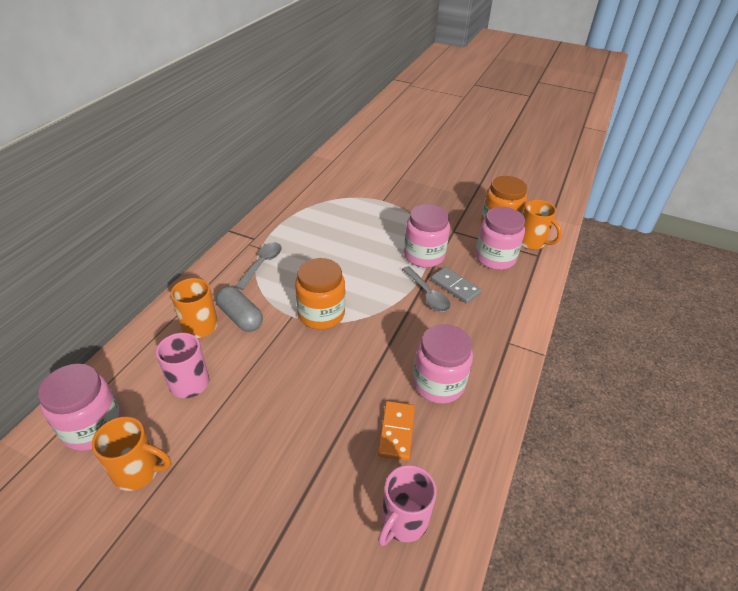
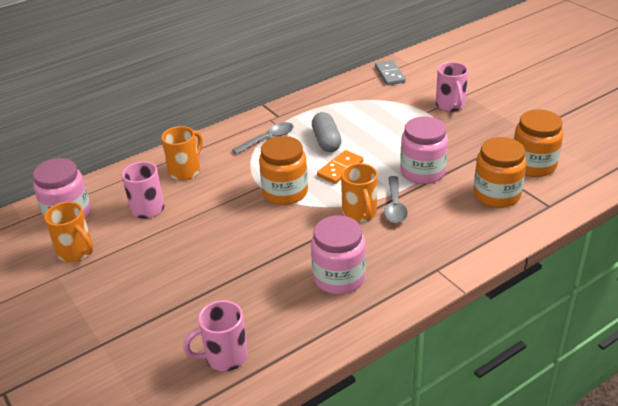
camera: 35 degrees right, 5 degrees down
grey capsule [216,286,263,332] -> grey capsule moved to [312,112,342,152]
orange domino [378,401,415,461] -> orange domino moved to [317,150,363,184]
grey domino [431,267,482,304] -> grey domino moved to [375,60,406,85]
pink jar [475,207,525,270] -> orange jar [474,137,527,208]
orange mug [522,200,562,250] -> orange mug moved to [341,163,377,222]
none -> pink mug [436,62,468,112]

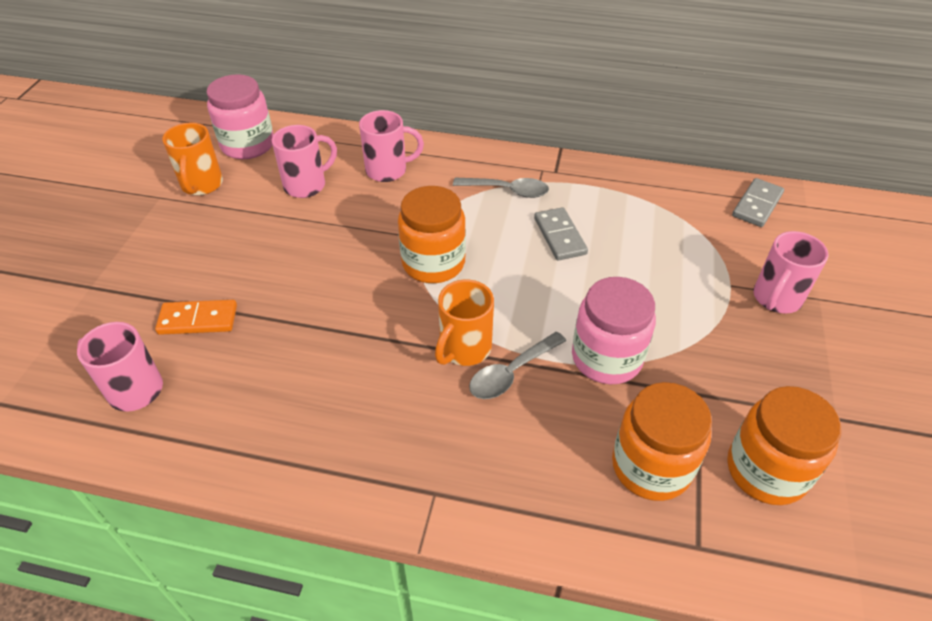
camera: 45 degrees right, 10 degrees up
orange mug [161,126,203,180] -> pink mug [359,110,424,182]
pink jar [311,216,366,294] -> none
grey capsule [312,112,342,152] -> grey domino [534,207,588,261]
orange domino [317,150,363,184] -> orange domino moved to [155,300,237,335]

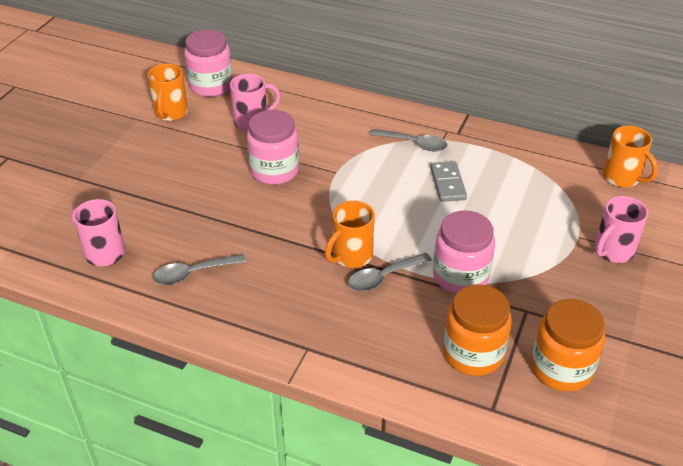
camera: 10 degrees right, 5 degrees down
orange domino [155,300,237,335] -> none
pink mug [359,110,424,182] -> none
orange jar [398,186,466,283] -> none
grey domino [732,178,784,227] -> orange mug [603,126,658,188]
none -> grey spoon [153,254,246,285]
none -> pink jar [247,110,299,185]

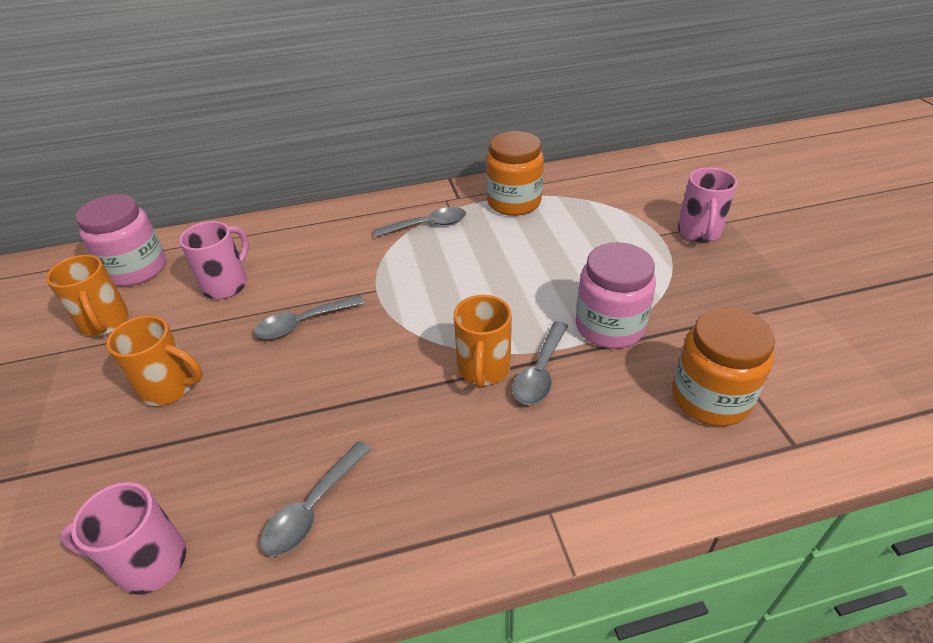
camera: 35 degrees left, 0 degrees up
pink jar [247,110,299,185] -> grey spoon [254,295,365,339]
grey domino [430,161,467,202] -> none
orange jar [531,299,605,392] -> orange jar moved to [486,131,544,216]
orange mug [603,126,658,188] -> orange mug moved to [106,315,202,406]

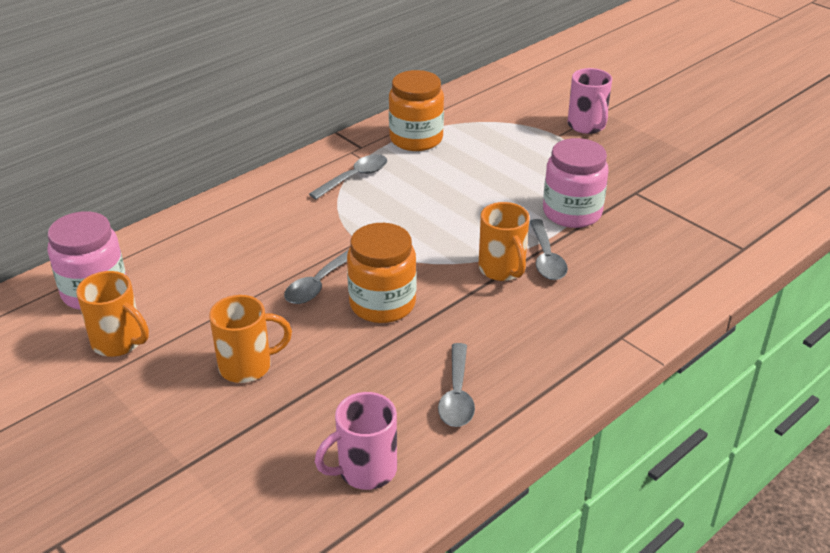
camera: 30 degrees left, 5 degrees down
pink mug [179,221,249,299] -> none
orange jar [672,307,775,426] -> orange jar moved to [347,223,416,323]

